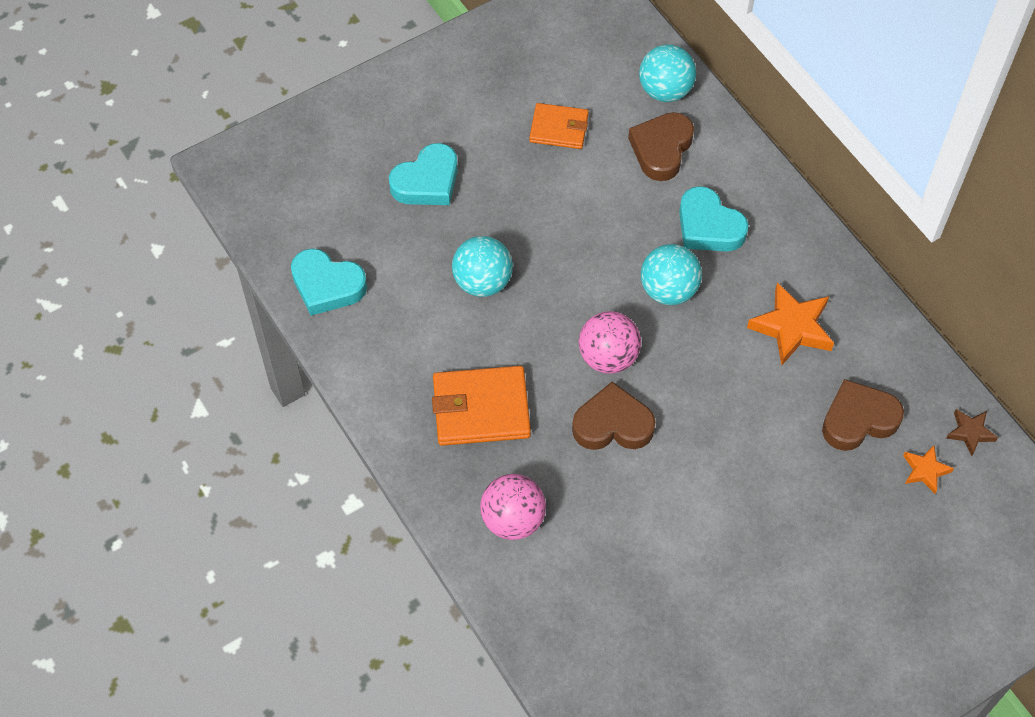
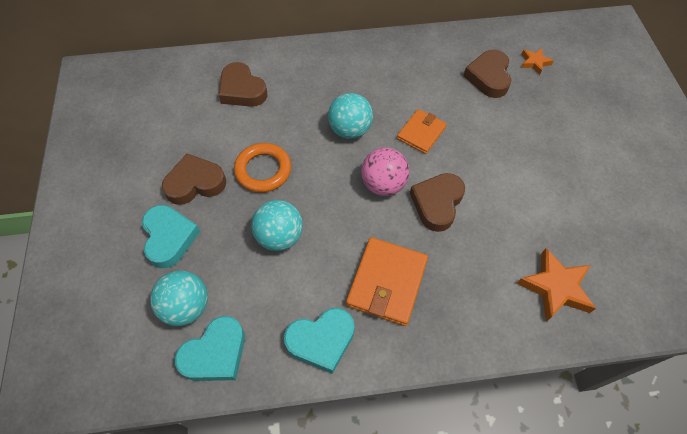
camera: 65 degrees left, 0 degrees up
pink ball [480,474,546,540] -> none
orange wallet [529,103,589,149] -> orange wallet moved to [397,109,447,154]
turquoise ball [639,44,696,102] -> turquoise ball moved to [150,270,208,326]
turquoise heart [679,186,749,252] -> turquoise heart moved to [284,308,355,374]
orange star [747,283,834,365] -> orange star moved to [517,248,596,322]
brown star [946,409,998,456] -> none
none -> brown heart [162,153,226,205]
none -> orange ring [234,143,291,193]

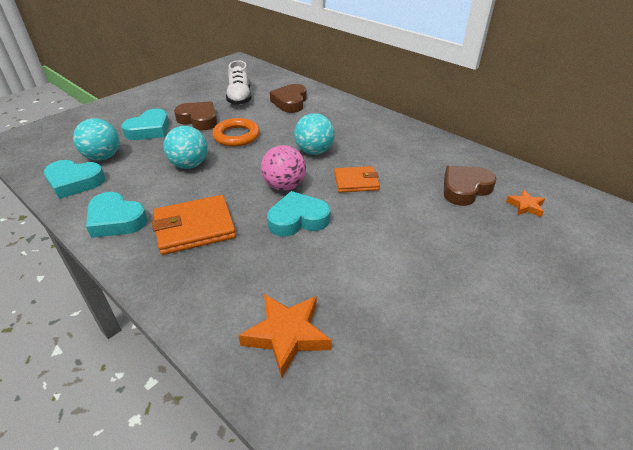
camera: 50 degrees right, 20 degrees down
brown heart [410,173,465,232] -> turquoise heart [267,191,330,237]
none -> white shoe [226,60,251,105]

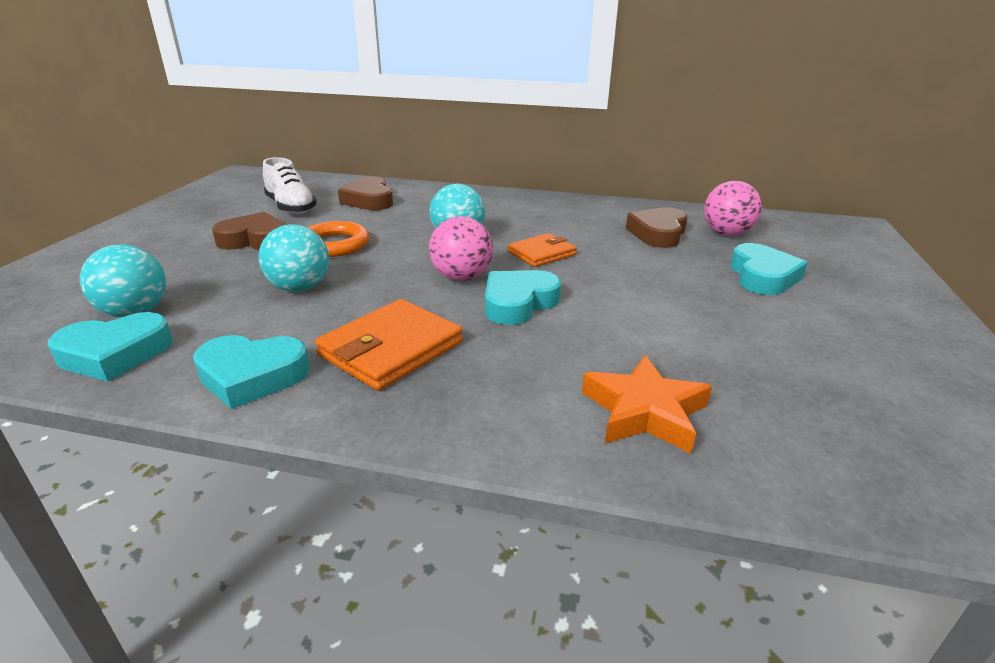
camera: 30 degrees left, 10 degrees down
turquoise heart [121,109,169,140] -> turquoise heart moved to [730,243,808,295]
orange star [506,189,545,217] -> pink ball [704,181,762,236]

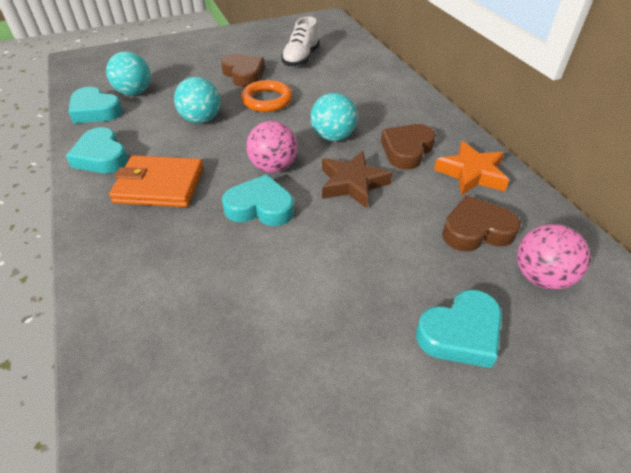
camera: 55 degrees right, 15 degrees up
brown heart [338,177,393,210] -> brown heart moved to [381,124,436,170]
orange wallet [508,233,577,267] -> brown star [322,151,392,208]
orange star [582,355,712,454] -> orange star moved to [434,141,509,196]

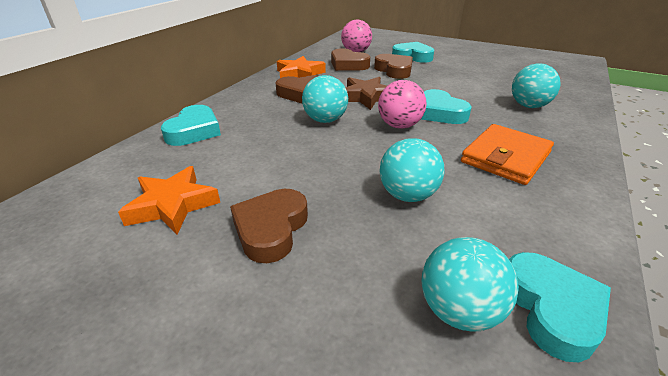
camera: 130 degrees left, 10 degrees down
turquoise heart [66,127,128,173] -> turquoise heart moved to [161,105,221,146]
orange wallet [109,155,204,207] -> orange wallet turned 75 degrees clockwise [461,124,554,185]
orange ring [241,80,292,112] -> none
white shoe [281,17,320,67] -> orange star [118,166,220,235]
none -> brown heart [374,54,413,79]
none -> turquoise ball [512,63,561,108]

